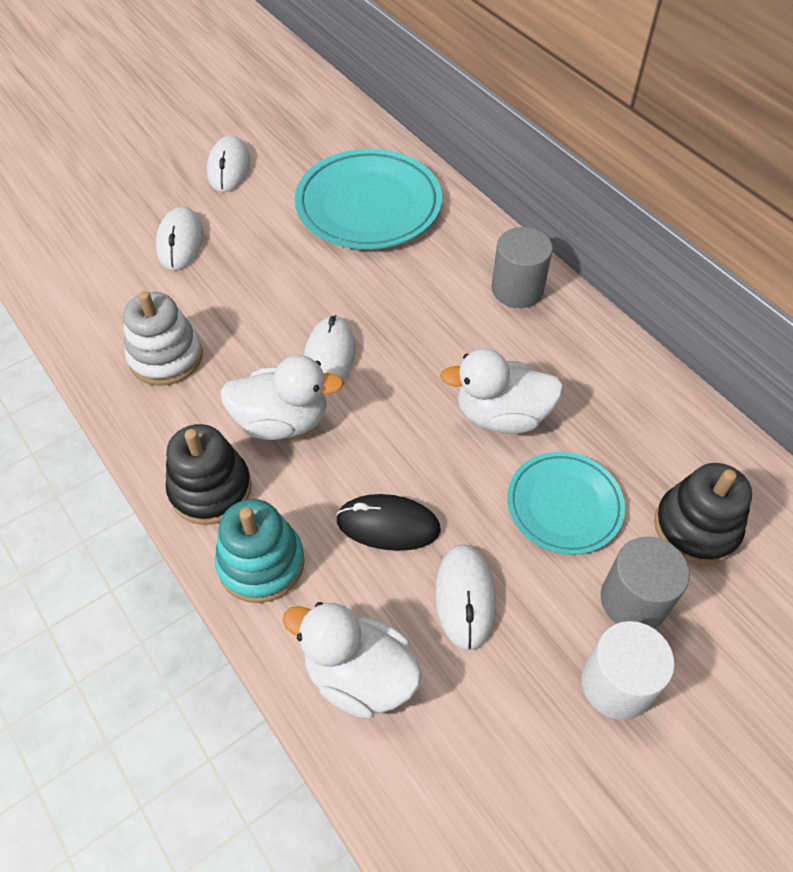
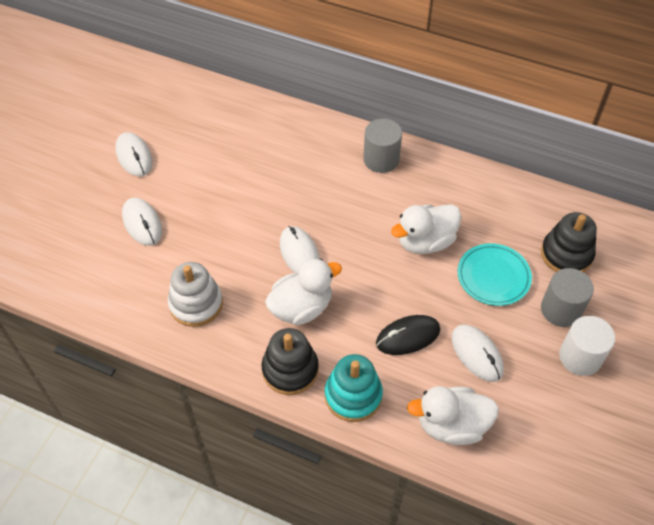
camera: 30 degrees left, 0 degrees up
turquoise plate [295,149,442,249] -> none

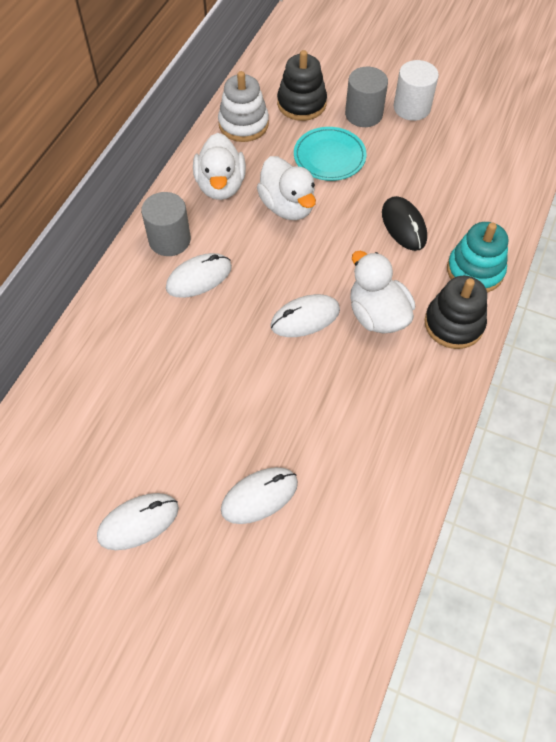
camera: 90 degrees left, 5 degrees up
white stacking toy [168,262,223,327] -> white stacking toy moved to [218,71,269,142]
white duck [407,386,499,445] -> white duck moved to [193,133,246,200]
white mouse [452,324,504,382] -> white mouse moved to [166,253,232,298]

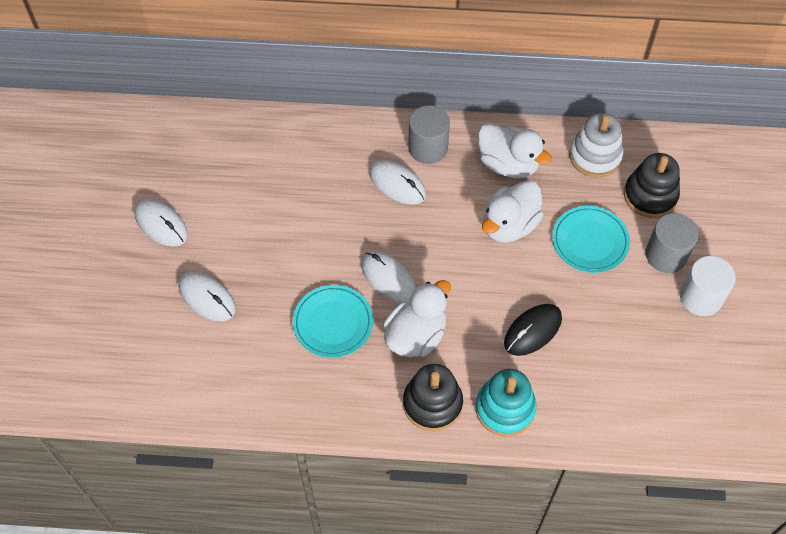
camera: 70 degrees right, 0 degrees up
white duck [193,133,246,200] -> white duck turned 120 degrees counterclockwise [478,123,552,178]
none -> turquoise plate [293,285,373,358]

